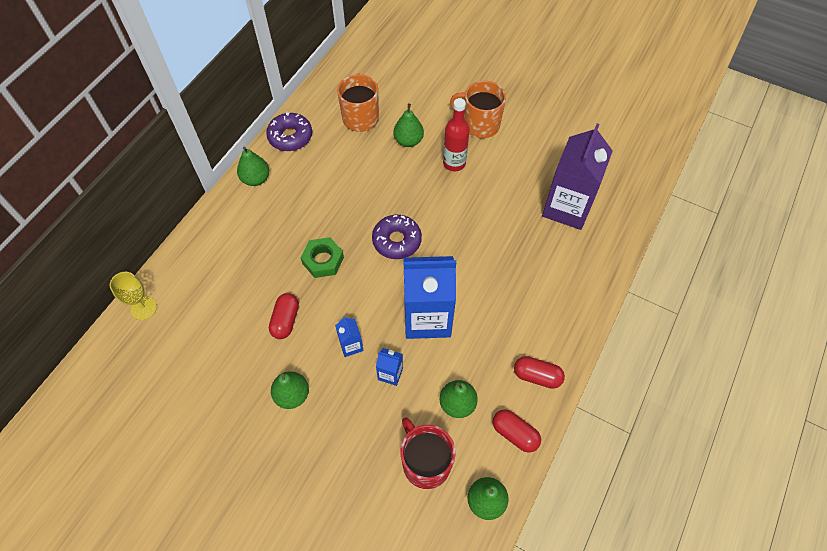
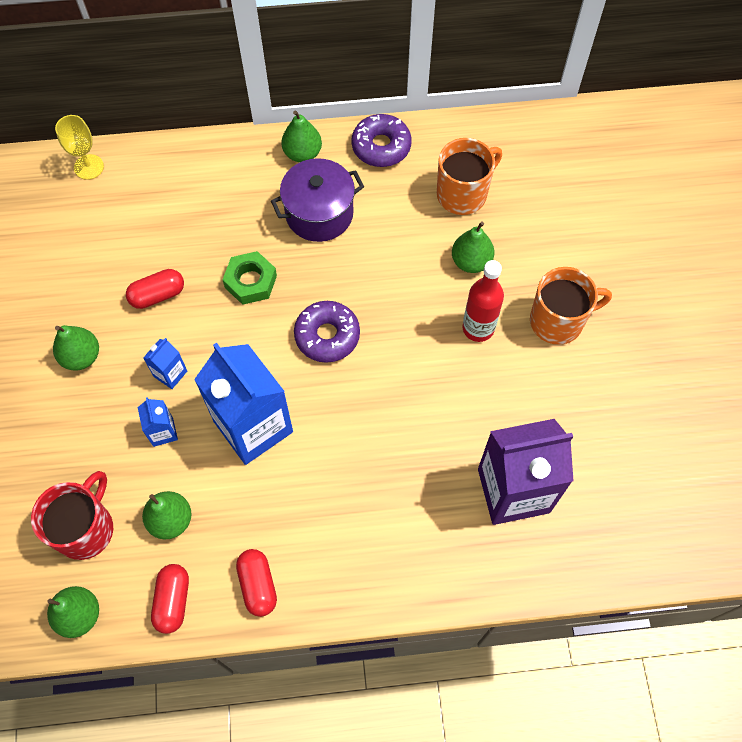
camera: 55 degrees right, 5 degrees up
orange mug [450,81,506,138] -> orange mug turned 90 degrees clockwise [530,267,612,345]
none -> purple pot [271,158,364,242]

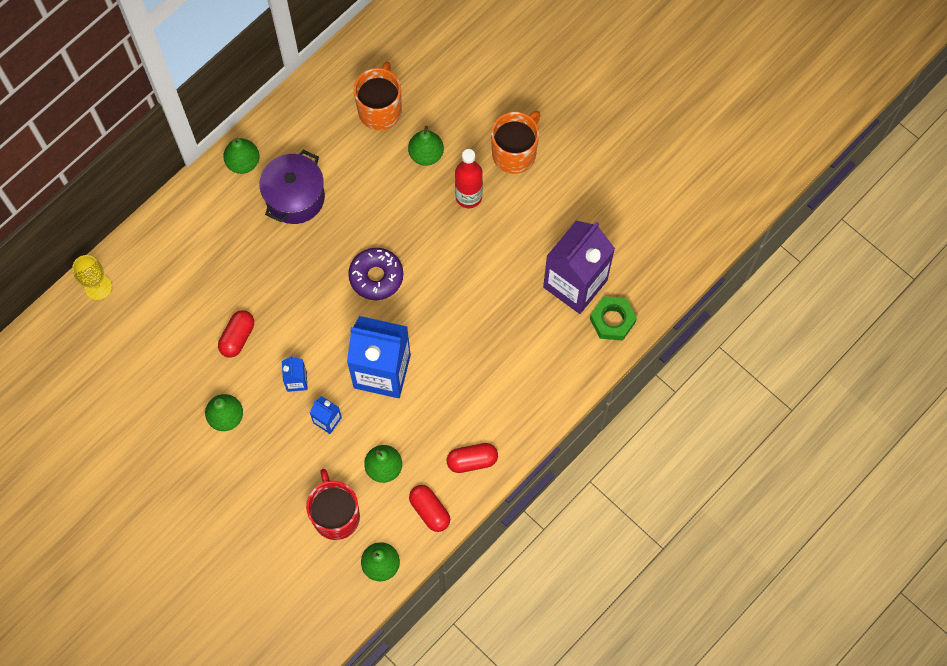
camera: 40 degrees left, 5 degrees up
green nut [223,251,277,305] -> green nut moved to [590,296,637,341]
red capsule [236,549,277,617] -> red capsule turned 45 degrees counterclockwise [447,443,498,473]
purple donut [351,114,412,167] -> none

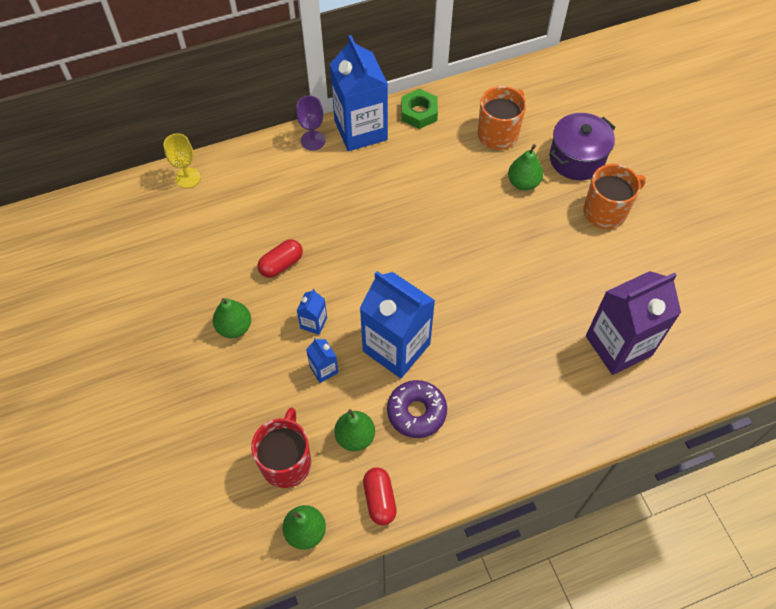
camera: 25 degrees right, 10 degrees down
green pear [223,138,260,174] -> blue carton [330,35,388,151]
purple pot [260,150,325,224] -> purple pot moved to [549,113,616,180]
purple donut [348,248,403,300] -> purple donut moved to [387,380,447,438]
red capsule [447,443,498,473] -> none
red bottle [455,149,483,208] -> none
green nut [590,296,637,341] -> green nut moved to [401,89,438,129]
none -> purple goblet [296,96,325,151]

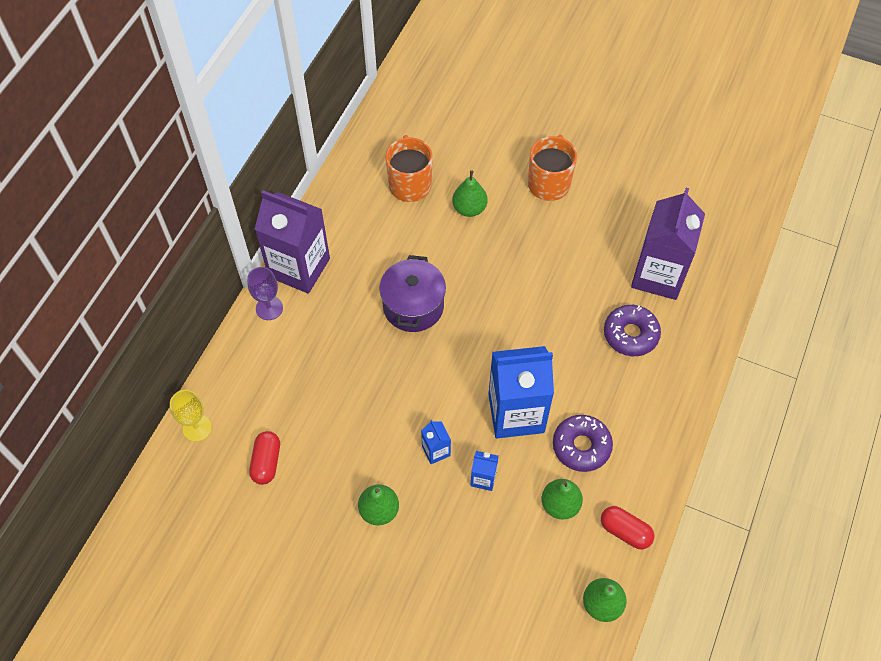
camera: 45 degrees left, 0 degrees up
red mug [251,407,311,488] -> none
red capsule [257,239,303,278] -> red capsule moved to [249,431,280,485]
blue carton [330,35,388,151] -> purple carton [255,190,330,294]
green nut [401,89,438,129] -> none
purple pot [549,113,616,180] -> purple pot moved to [379,255,446,332]
none -> purple donut [604,305,661,356]

